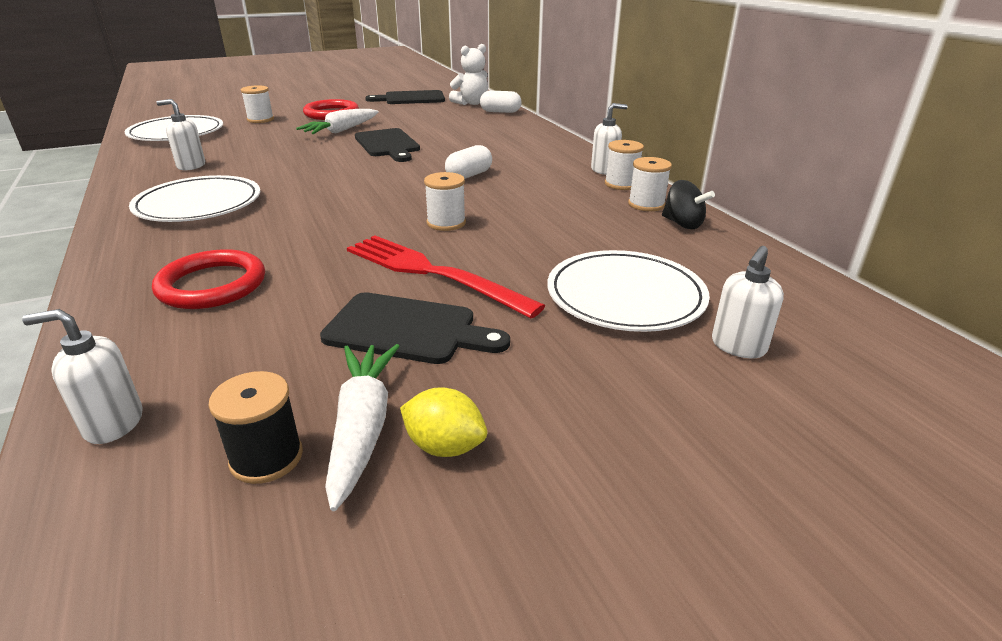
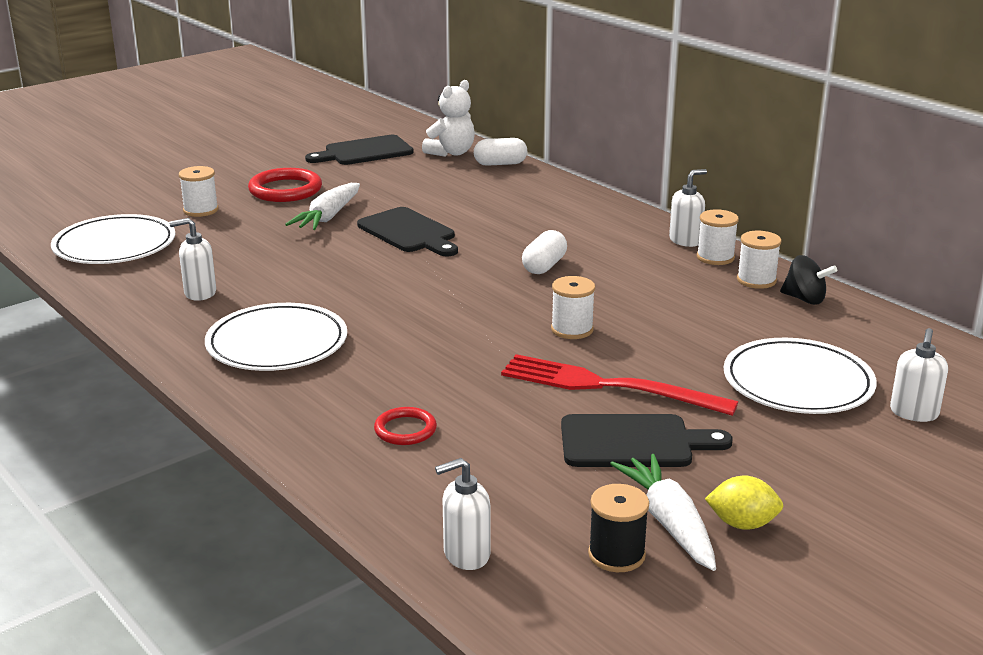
camera: 15 degrees left, 5 degrees down
red ring [152,249,265,309] -> red ring [374,407,437,445], size x0.58

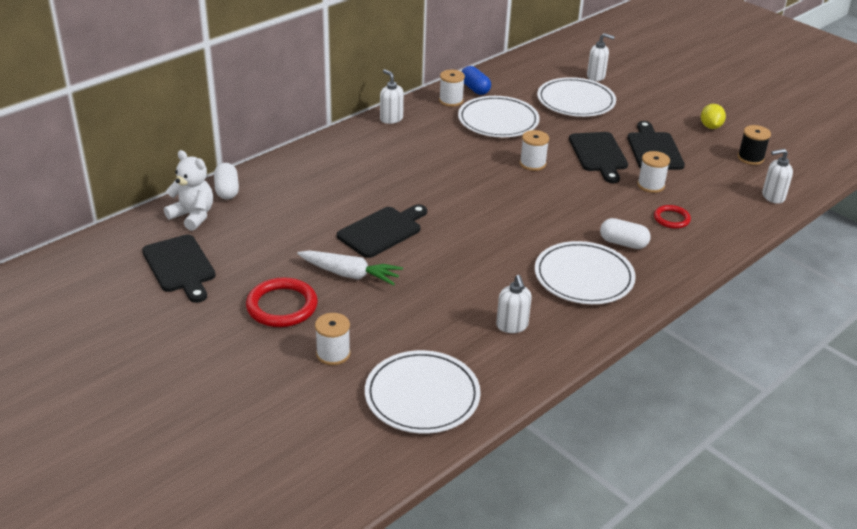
camera: 95 degrees left, 10 degrees up
white soap dispenser [435,458,490,570] -> white soap dispenser turned 105 degrees clockwise [762,149,793,204]
red fork [501,354,738,416] -> black cutting board [569,132,628,183]
white capsule [522,230,567,274] -> white capsule moved to [600,218,651,249]
white carrot [610,454,716,571] -> none
white spool [697,209,739,265] -> white spool moved to [637,151,670,193]
black spinning top [780,255,837,305] -> blue capsule [461,66,491,95]
none -> white plate [458,96,540,137]

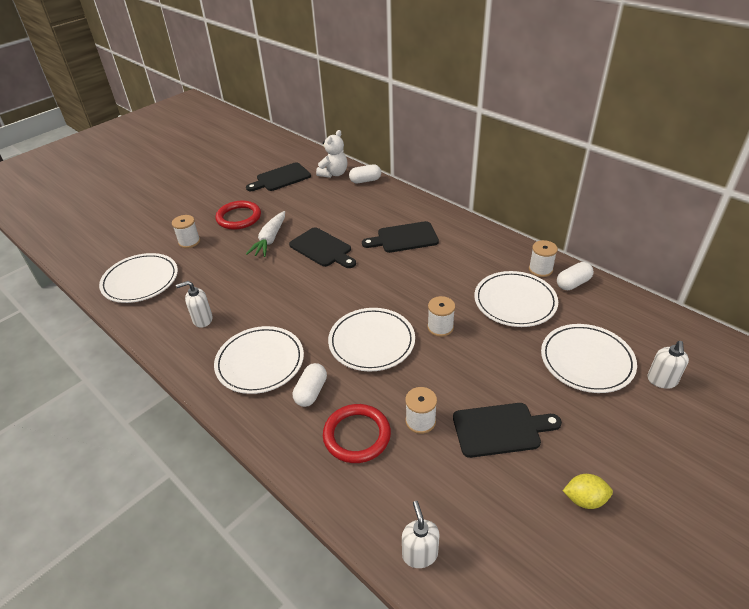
camera: 90 degrees right, 5 degrees up
white soap dispenser [380,69,404,124] -> none
blue capsule [461,66,491,95] -> white capsule [557,262,594,290]
black cutting board [569,132,628,183] -> black cutting board moved to [362,221,439,253]
red ring [654,205,691,229] -> red ring [323,404,391,463], size x1.71
black spool [738,125,771,165] -> none
none -> white plate [328,308,415,372]

